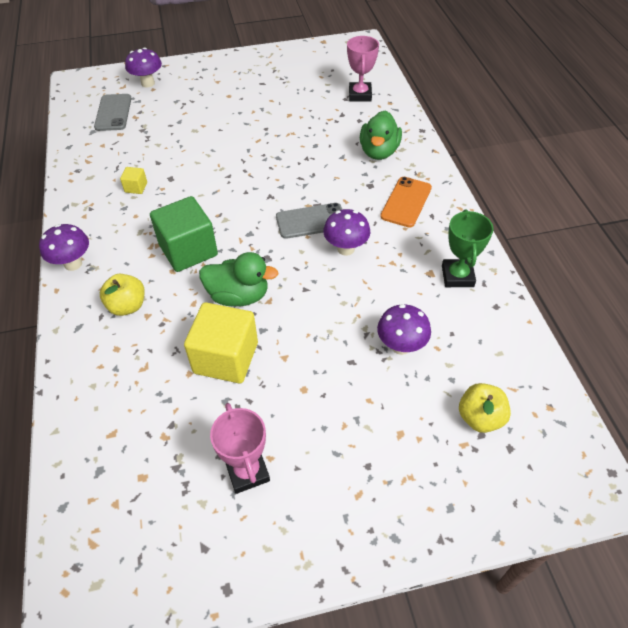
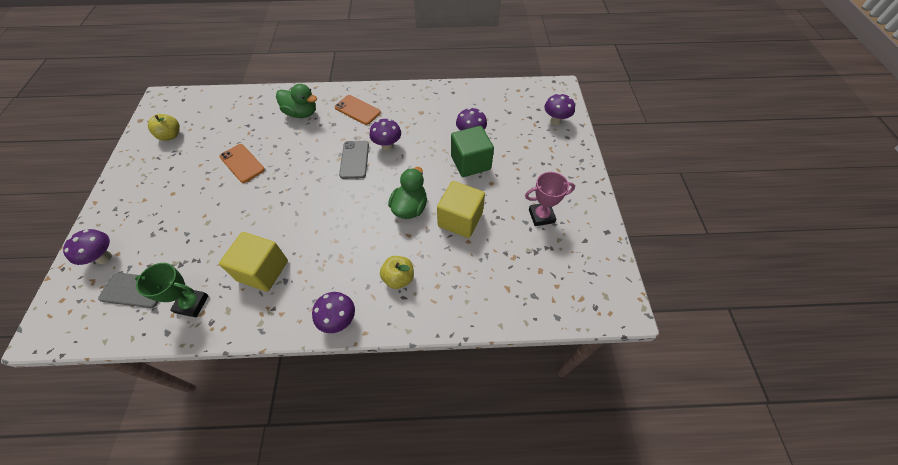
camera: 80 degrees left, 5 degrees up
yellow cube [120,167,147,194] -> yellow cube [219,232,288,292], size x2.27
green cube [150,196,218,272] -> green cube moved to [451,126,494,177]
pink trophy [347,36,379,102] -> none
green trophy [442,209,494,287] -> green trophy moved to [135,263,209,317]
yellow apple [459,383,511,433] -> yellow apple moved to [148,114,180,141]
none -> orange phone [219,144,265,183]
none -> purple mushroom [544,93,575,125]

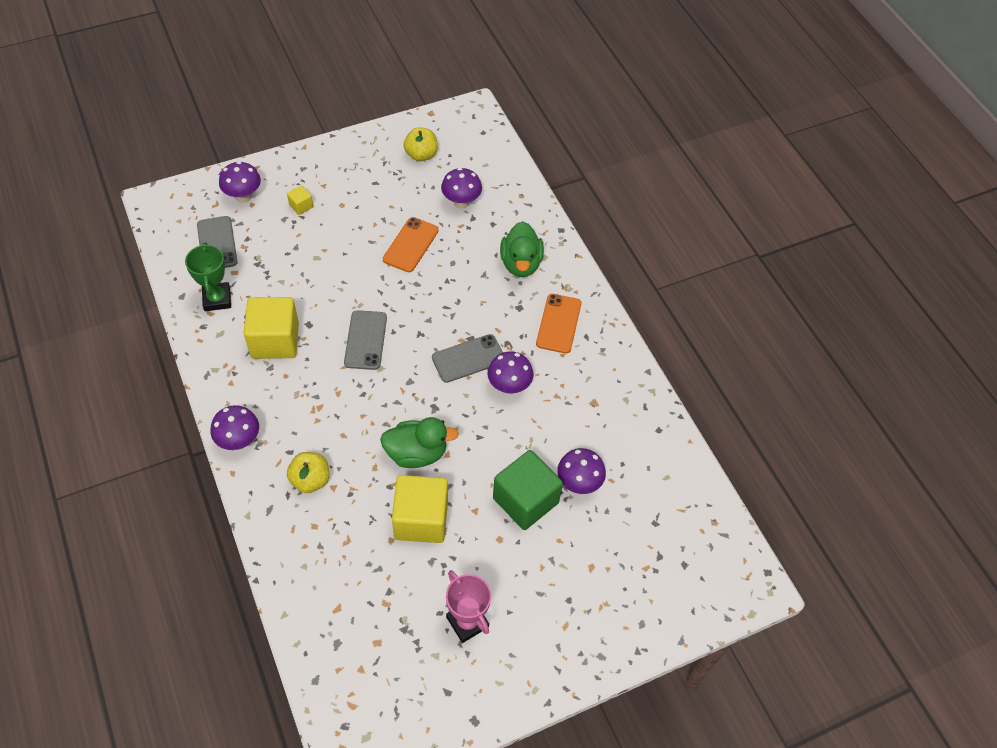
camera: 65 degrees right, 0 degrees up
purple mushroom [544,93,575,125] -> purple mushroom moved to [441,168,482,209]
none -> yellow cube [287,185,313,215]
none -> grey phone [344,310,387,370]

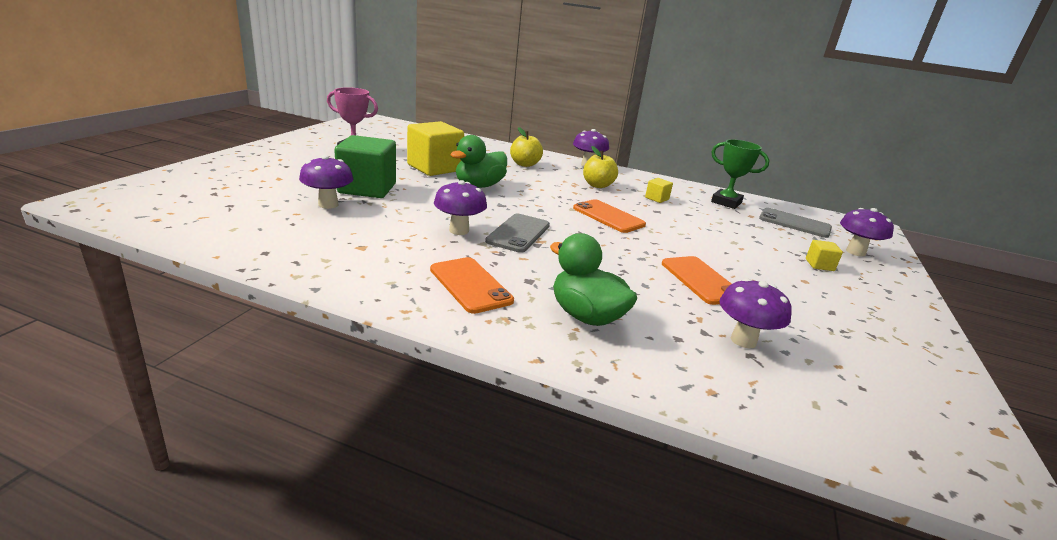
camera: 135 degrees right, 30 degrees down
yellow cube [244,297,299,359] -> yellow cube [645,178,673,203], size x0.44
grey phone [344,310,387,370] -> orange phone [573,199,646,233]
yellow apple [404,127,438,161] -> yellow apple moved to [583,146,618,188]

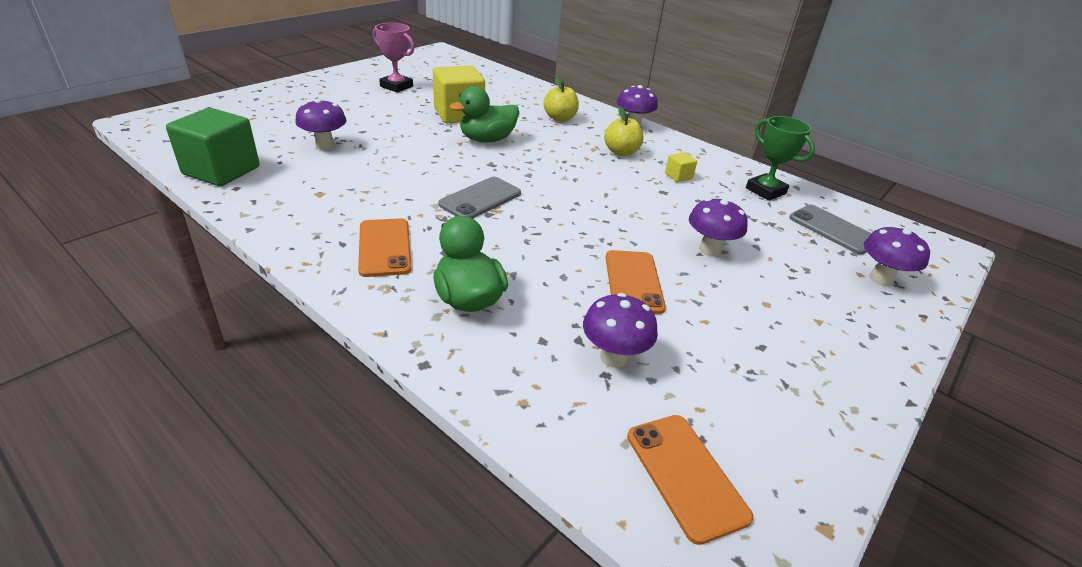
camera: 20 degrees right, 10 degrees up
green cube [334,135,396,198] -> green cube moved to [166,108,260,186]
purple mushroom [434,180,487,235] -> purple mushroom moved to [689,198,748,256]
orange phone [573,199,646,233] -> orange phone moved to [627,415,753,545]
yellow cube [806,240,843,271] -> none

